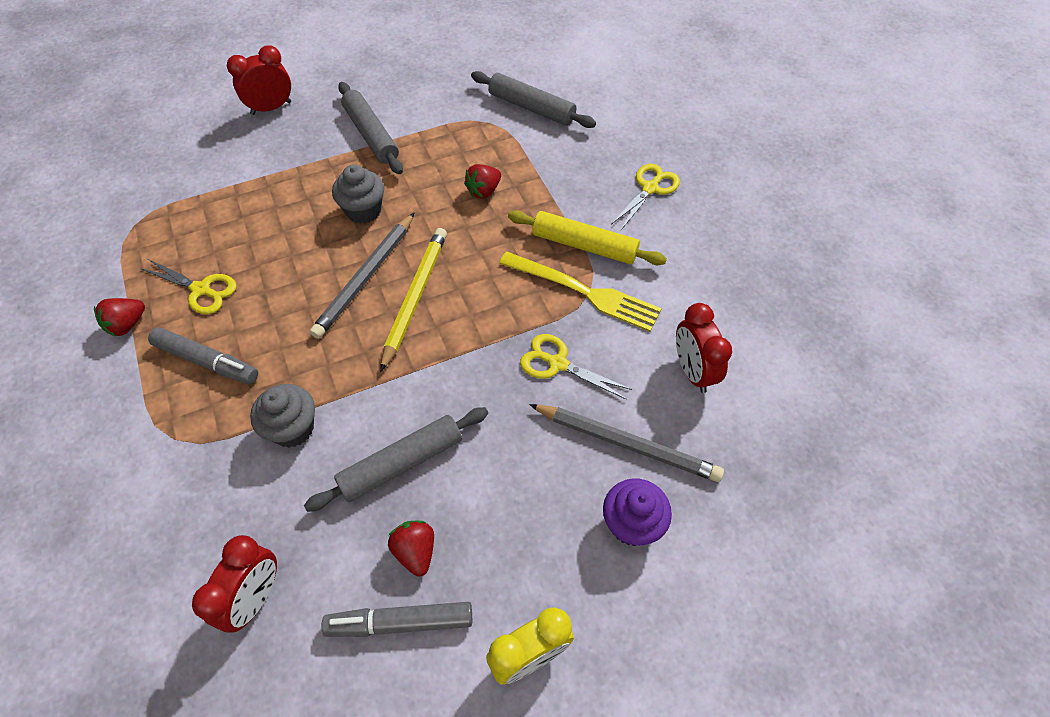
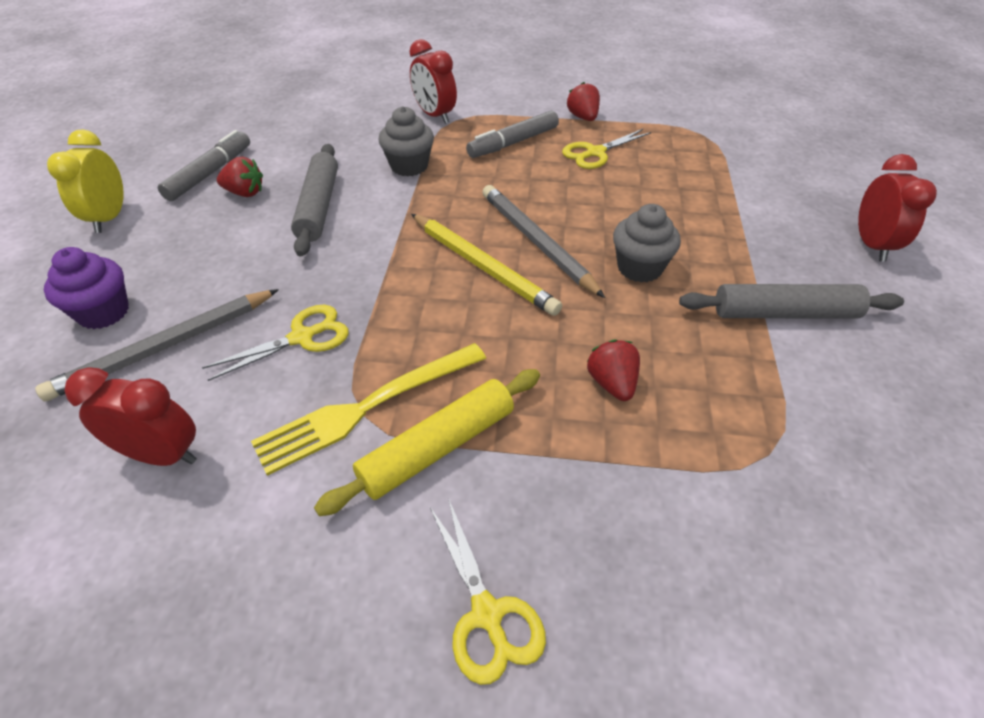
camera: 120 degrees right, 10 degrees down
red clock [192,535,277,633] -> red clock moved to [409,39,457,124]
grey rolling pin [471,71,596,128] -> none

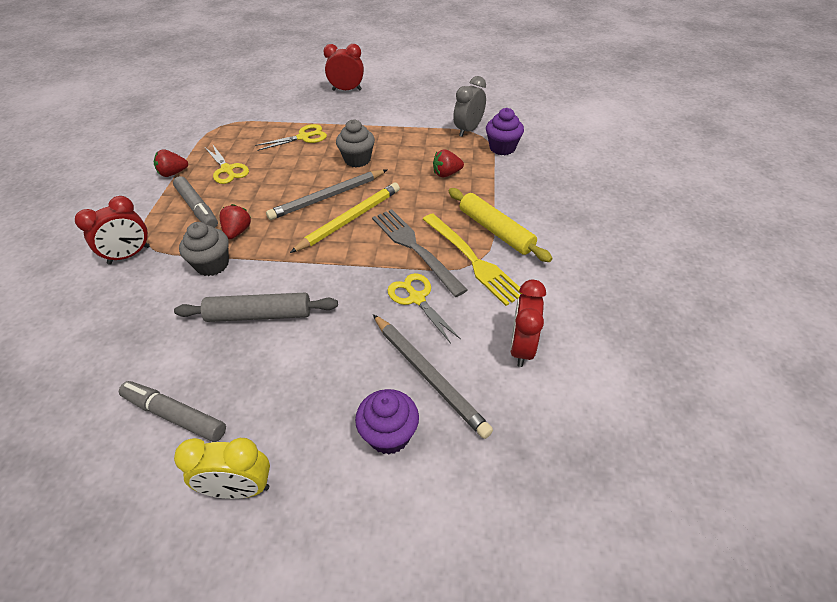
camera: 90 degrees left, 0 degrees up
red strawberry [217,157,263,197] -> red strawberry moved to [220,204,251,239]
yellow scissors [430,498,546,685] -> yellow scissors moved to [255,124,327,151]
grey rolling pin [679,284,904,319] -> none
none -> grey fork [372,209,467,297]
none -> grey clock [453,76,486,137]
none -> purple cupcake [486,108,524,155]

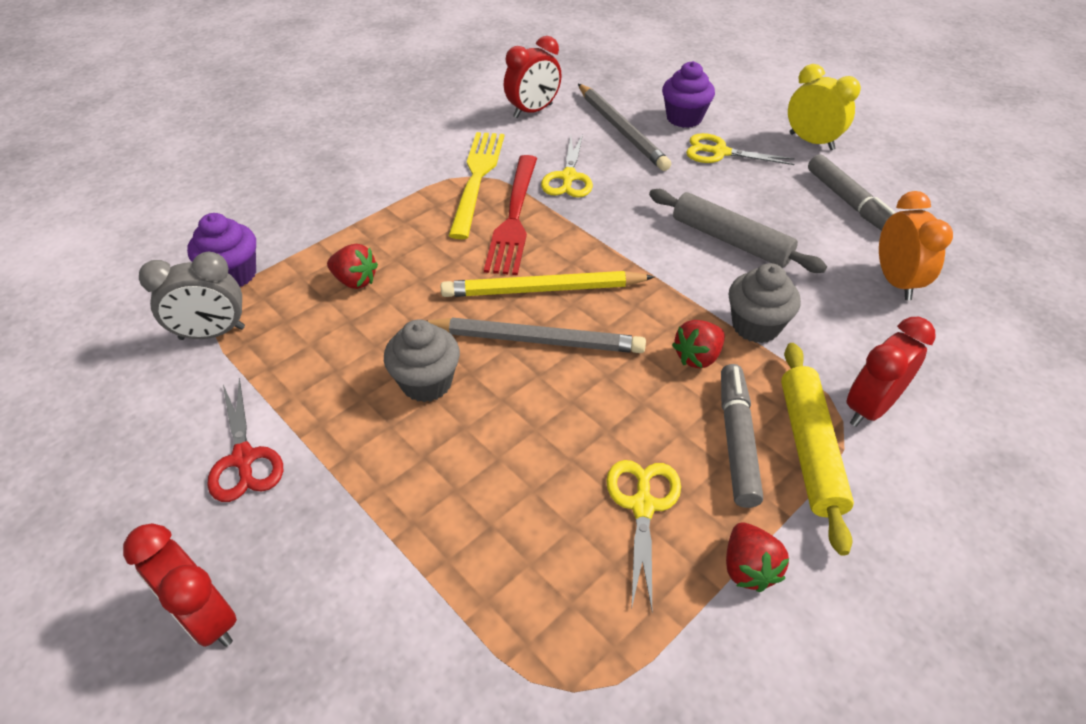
camera: 140 degrees left, 0 degrees up
red clock [75,196,150,265] -> red clock turned 45 degrees counterclockwise [847,317,935,427]
red strawberry [154,149,188,177] -> red strawberry turned 60 degrees clockwise [726,523,790,592]
yellow scissors [255,124,327,151] -> yellow scissors moved to [686,133,795,165]
grey fork [372,209,467,297] -> red fork [484,155,537,275]
grey pencil [373,314,493,439] -> grey pencil turned 150 degrees clockwise [578,84,671,171]
yellow rolling pin [449,188,553,262] -> yellow rolling pin moved to [781,343,854,556]
none -> red scissors [207,378,283,502]
none -> orange clock [879,191,953,300]

